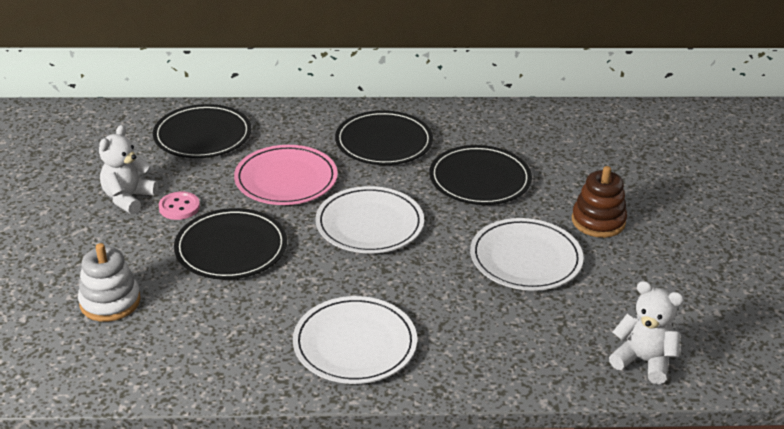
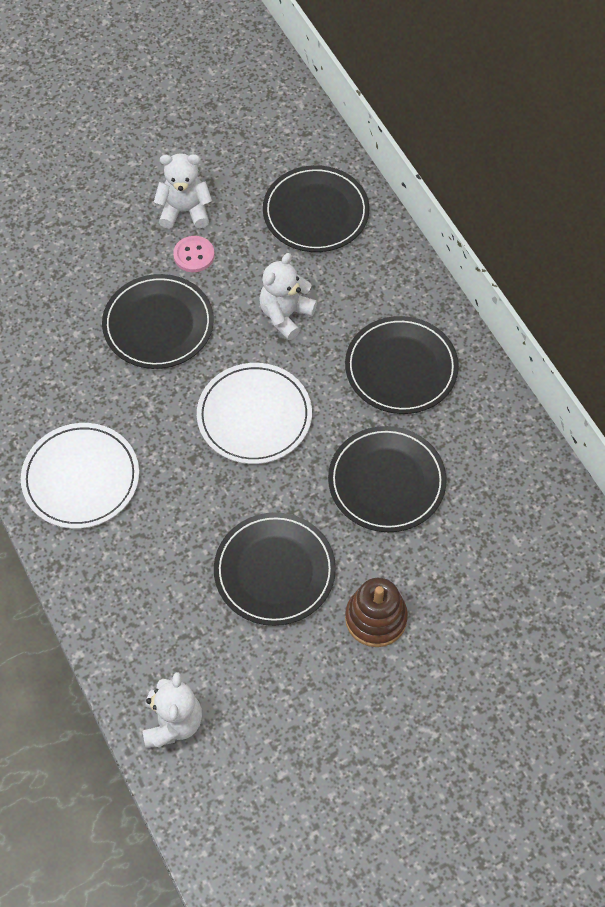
camera: 65 degrees right, 25 degrees up
white stacking toy [78,243,141,322] -> none
pink plate [234,145,338,205] -> white teddy bear [259,253,317,340]
white plate [470,218,584,291] -> black plate [214,512,336,626]

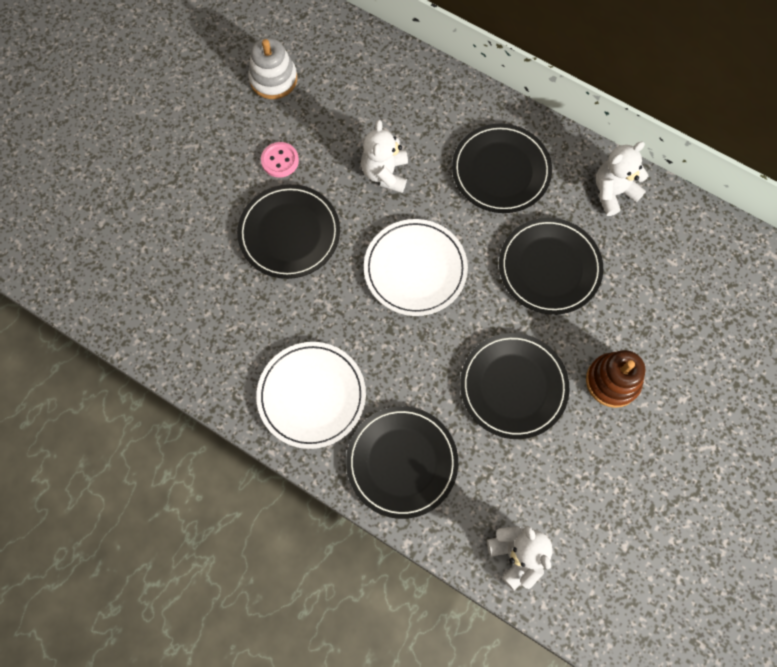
camera: 30 degrees left, 10 degrees up
white teddy bear [154,153,212,229] -> white teddy bear moved to [596,142,648,216]
black plate [263,165,369,252] -> black plate moved to [346,406,458,519]
none -> white stacking toy [248,37,297,99]

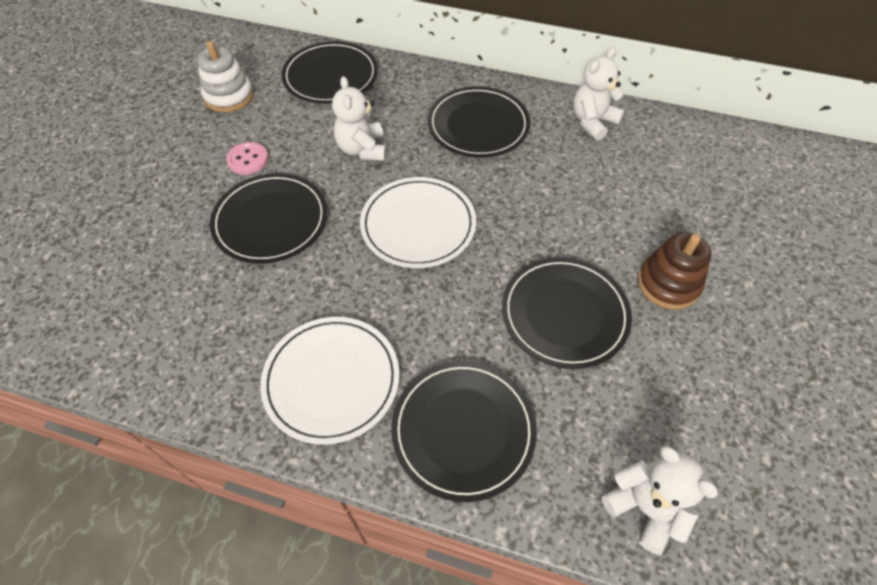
camera: 15 degrees left, 15 degrees down
black plate [499,218,603,315] -> black plate moved to [281,41,378,104]

